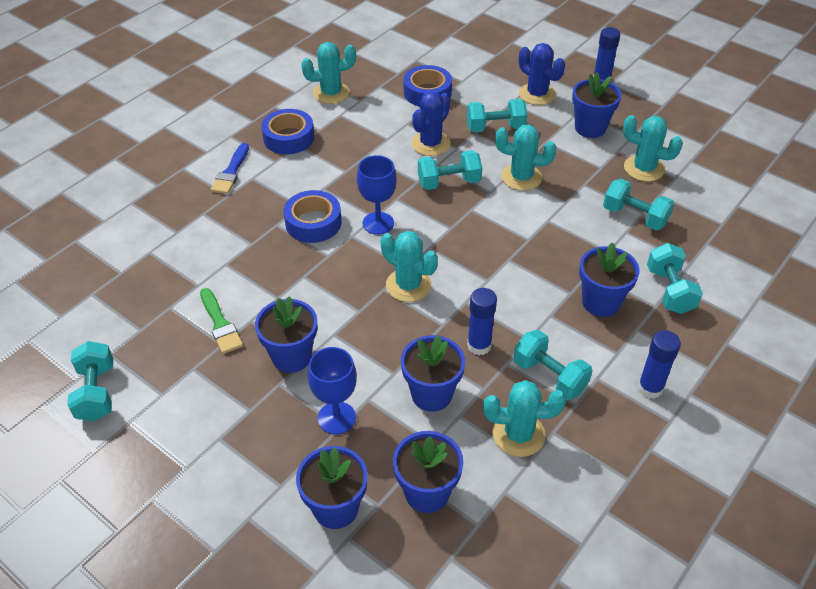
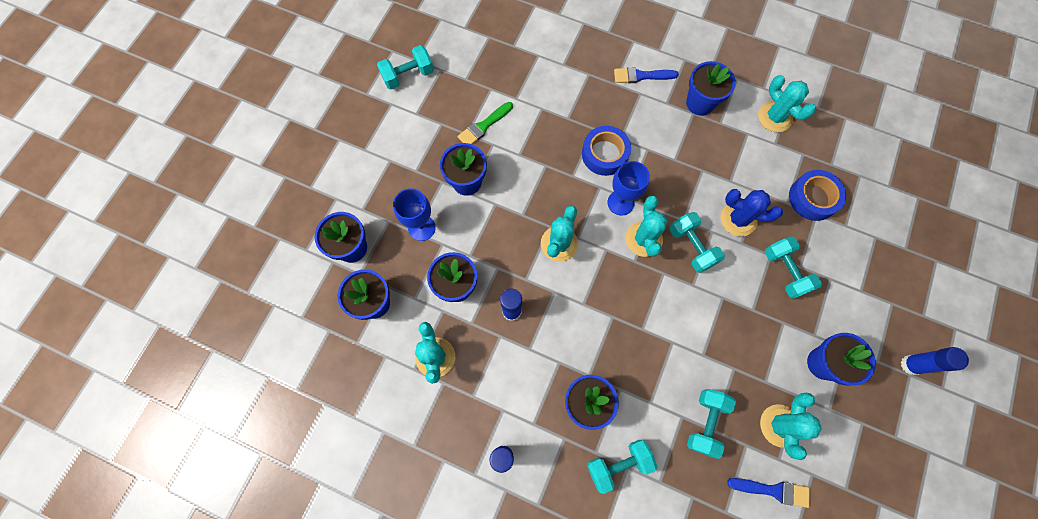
camera: 75 degrees right, 25 degrees up
blue tape [261,109,314,154] -> blue flower pot [686,61,736,116]
turquoise cactus [495,124,557,191] -> turquoise cactus moved to [626,196,667,257]
turquoise dumbbell [513,330,593,400] -> none
blue cactus [519,43,565,105] -> none
none -> blue brush [727,478,810,508]

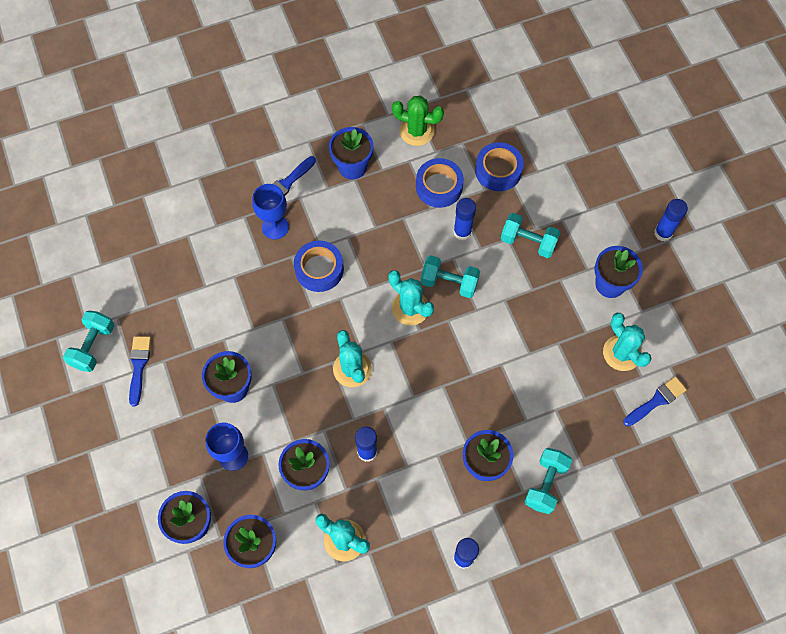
camera: 45 degrees left, 5 degrees down
green brush [457,102,513,144] -> none
blue goblet [607,161,650,215] -> blue goblet moved to [252,184,289,240]
turquoise dumbbell [687,389,736,459] -> none
blue cactus [720,189,783,236] -> blue glue stick [453,198,476,241]
turquoise cactus [758,75,816,132] -> green cactus [392,96,444,146]
none -> blue brush [129,336,151,406]
none -> blue tape [416,158,464,208]

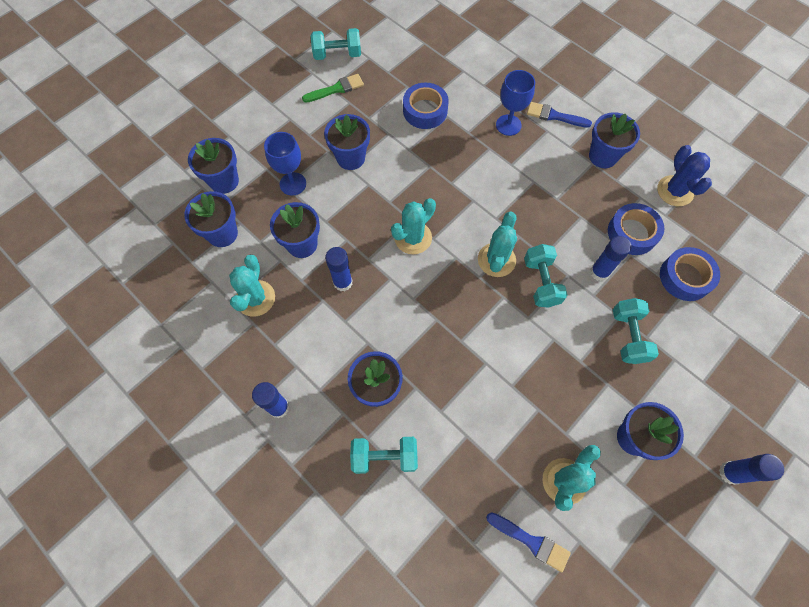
camera: 65 degrees right, 0 degrees up
blue brush [129,336,151,406] -> green brush [302,74,364,103]
blue tape [294,241,344,292] -> blue tape moved to [403,83,449,129]
green cactus [392,96,444,146] -> blue cactus [657,145,712,206]

